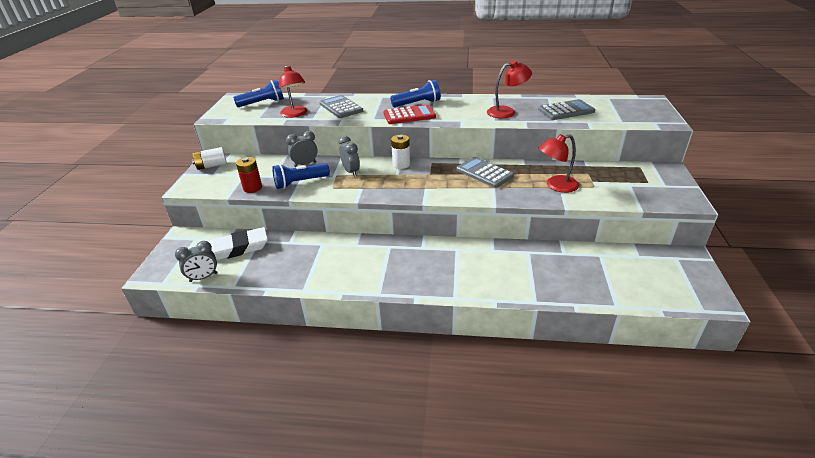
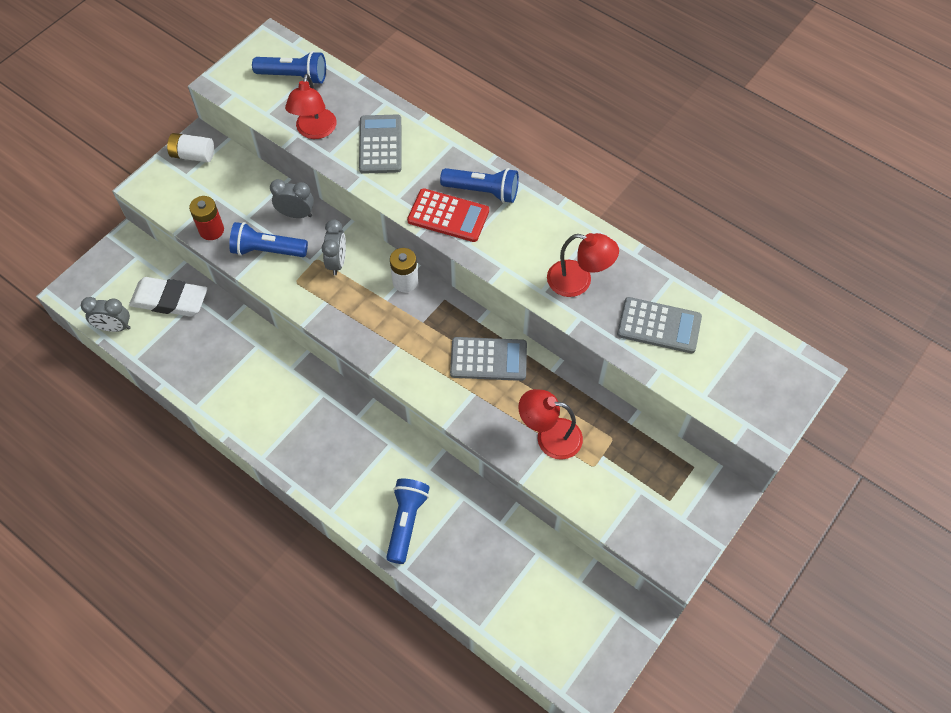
camera: 30 degrees right, 25 degrees up
grey calculator [456,157,514,188] -> grey calculator turned 105 degrees clockwise [450,337,527,381]
none -> blue flashlight [386,479,430,564]

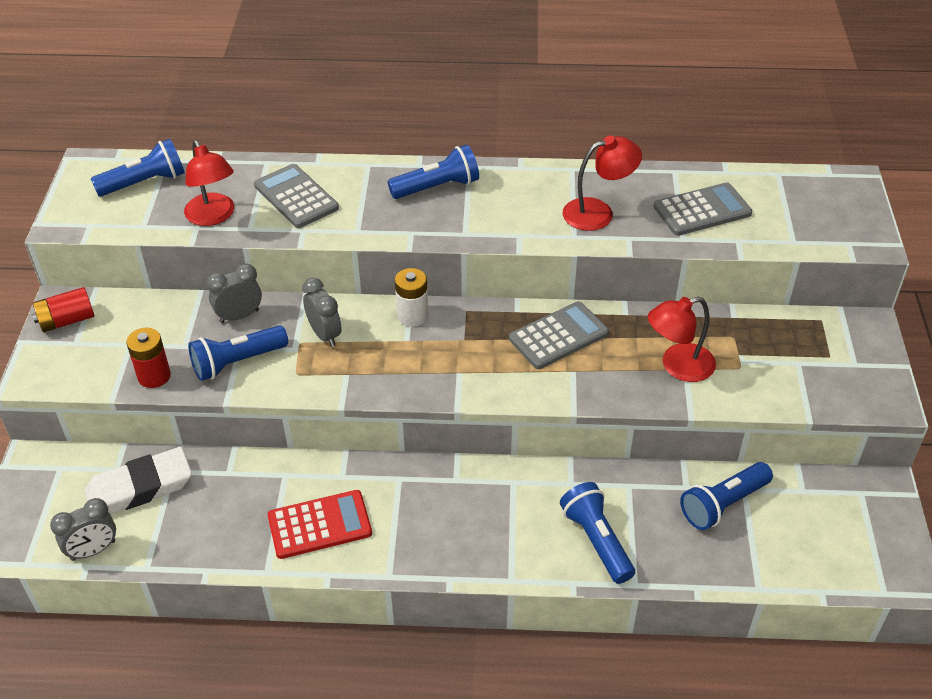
camera: 35 degrees left, 15 degrees down
white battery [167,133,214,162] -> red battery [32,287,94,332]
red calculator [407,188,489,242] -> red calculator moved to [268,490,372,559]
none -> blue flashlight [680,462,773,530]

